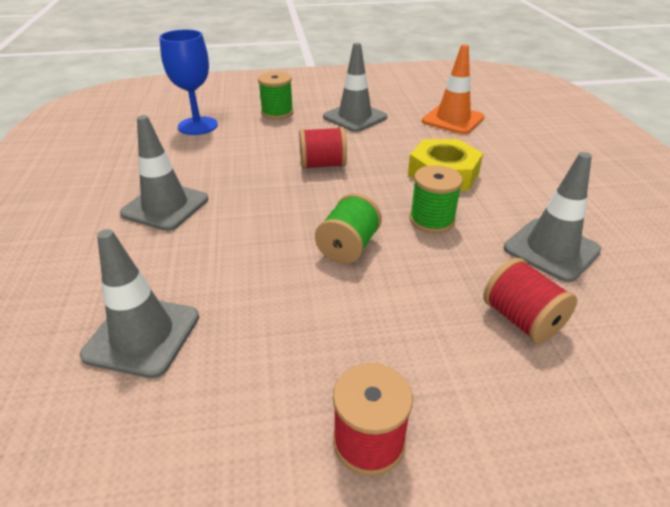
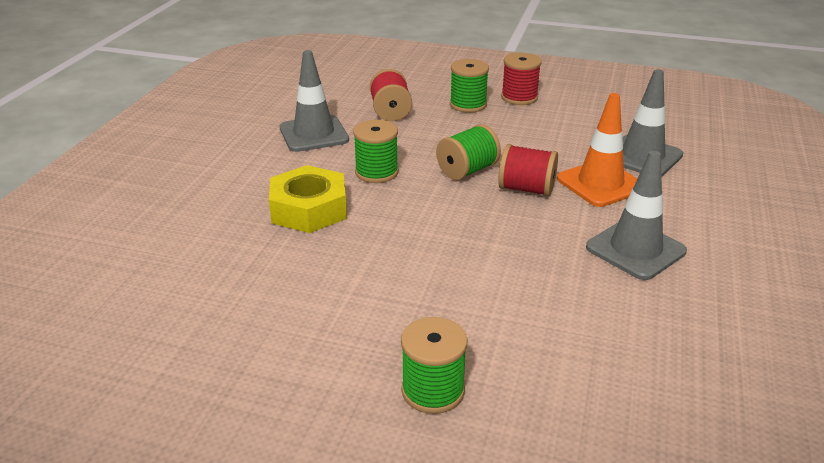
camera: 155 degrees left, 5 degrees down
blue goblet [159,29,218,135] -> none
red spool [299,127,347,169] -> red spool moved to [498,144,558,196]
grey traffic cone [323,43,387,132] -> none
orange traffic cone [422,44,485,134] -> orange traffic cone moved to [557,93,637,207]
none -> green spool [450,59,489,113]

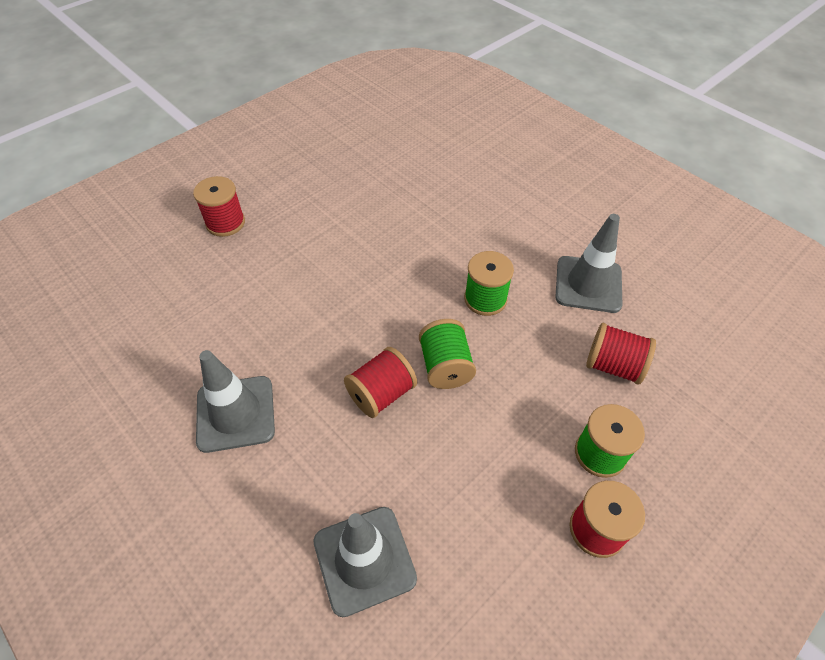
camera: 120 degrees right, 20 degrees up
yellow nut [269,165,347,233] -> none
green spool [401,317,468,414] -> red spool [193,176,245,237]
orange traffic cone [557,93,637,207] -> none

